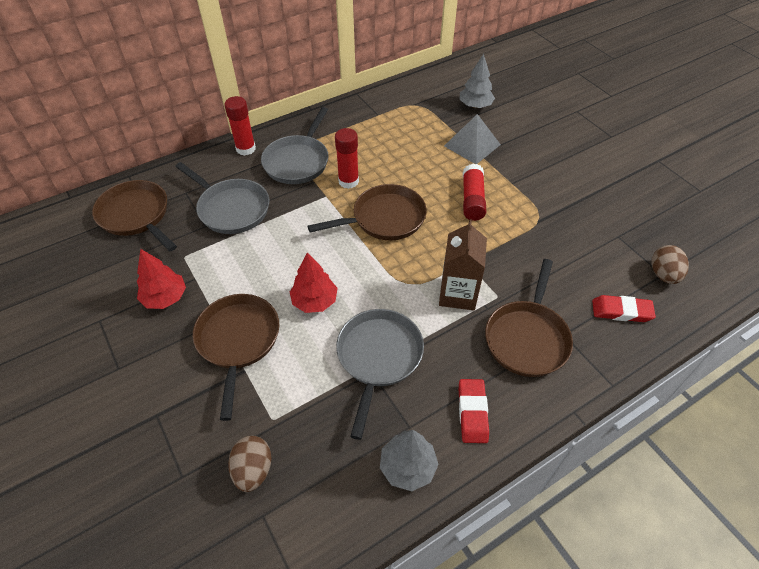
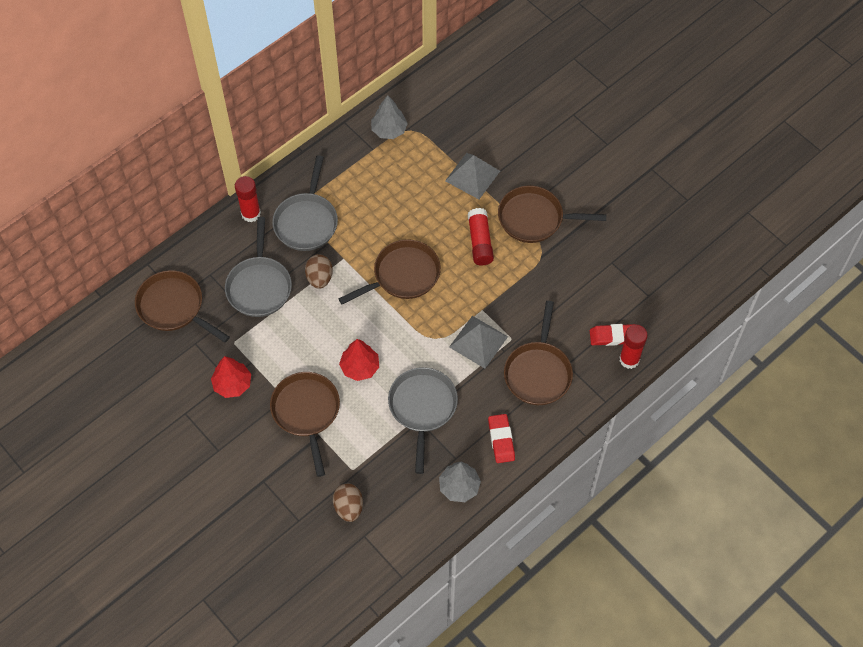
camera: 10 degrees left, 10 degrees up
grey pan [175,162,269,234] -> grey pan turned 60 degrees clockwise [225,217,292,317]
red glue stick [335,128,359,189] -> red glue stick moved to [619,325,648,369]
brown carton [439,219,487,310] -> grey pyramid [449,316,508,368]
grey tree [460,54,495,108] -> grey tree moved to [371,95,408,139]
brown egg [651,245,689,284] -> brown egg moved to [305,254,333,289]
none -> brown pan [498,186,607,243]

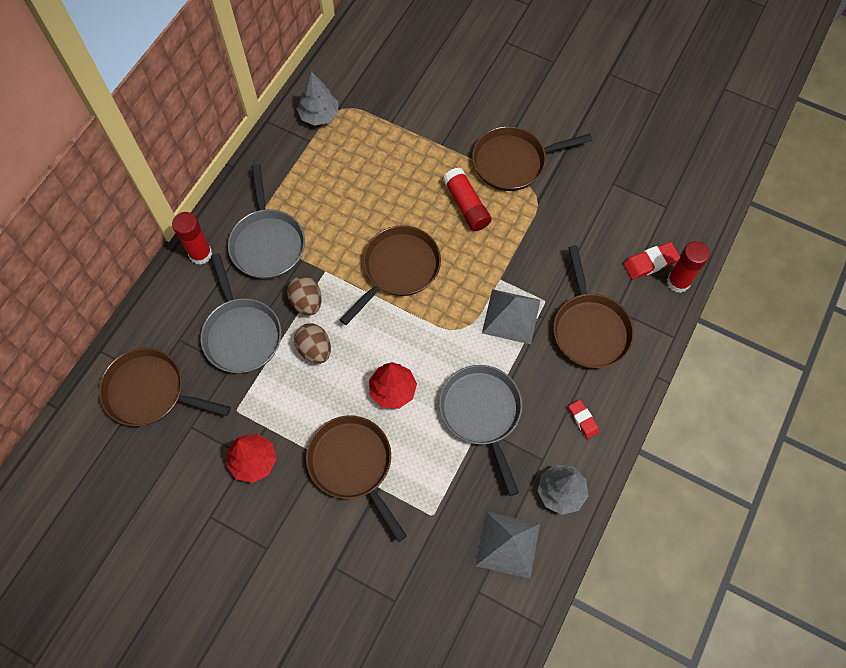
camera: 20 degrees left, 5 degrees up
brown egg [333,484,363,522] -> brown egg moved to [294,323,331,364]
grey pyramid [445,153,500,199] -> grey pyramid moved to [475,512,540,579]
red eraser [488,414,515,463] -> red eraser [568,400,600,439], size x0.66

